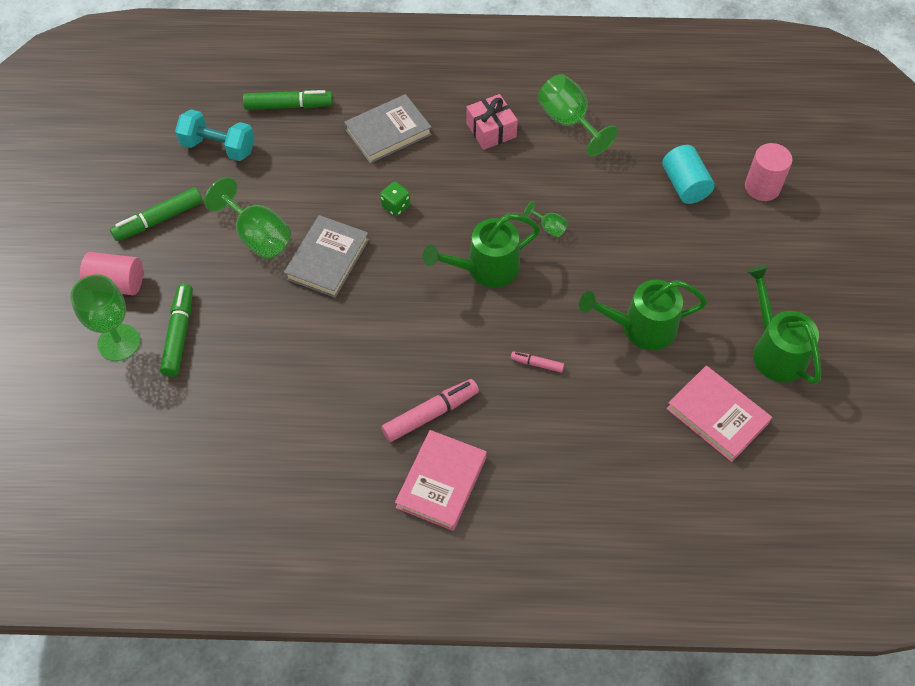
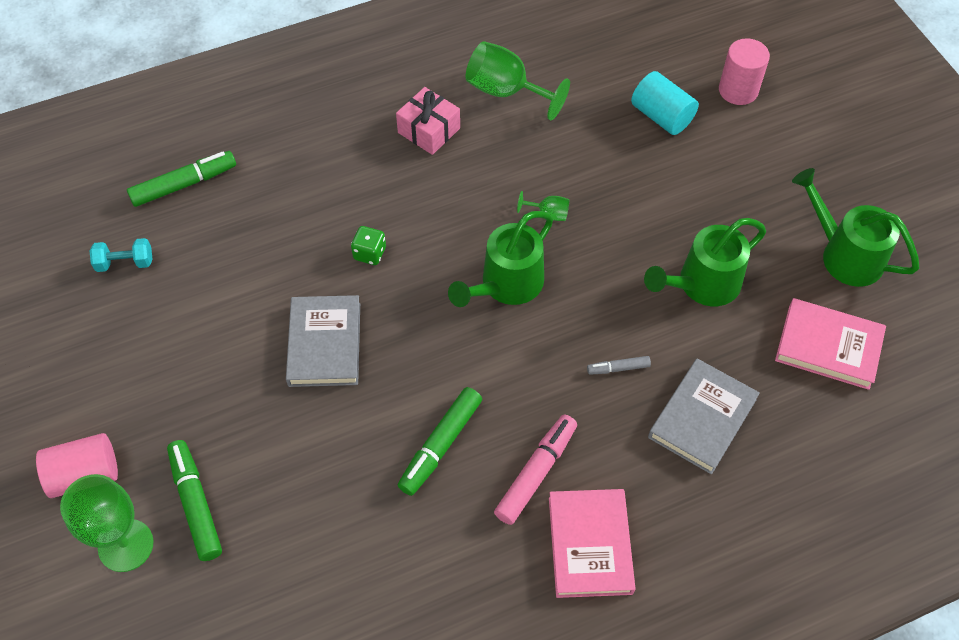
camera: 25 degrees left, 0 degrees up
green marker [110,187,203,241] -> green marker moved to [398,387,482,496]
turquoise dumbbell [175,109,255,161] -> turquoise dumbbell [90,238,152,272], size x0.62
green goblet [204,177,291,259] -> none
grey book [344,94,432,163] -> grey book moved to [648,358,760,474]
pink marker [511,351,564,372] -> grey marker [587,356,651,375]

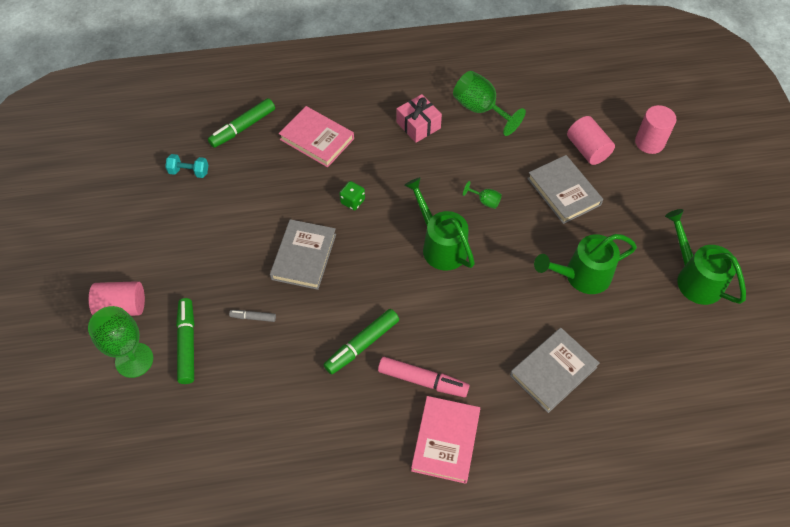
camera: 15 degrees right, 0 degrees up
green marker [127,151,236,207] -> green marker turned 150 degrees clockwise [208,98,275,148]
green watering can [448,211,553,307] -> green watering can turned 90 degrees clockwise [404,177,475,271]
pink marker [494,414,577,525] -> pink marker turned 60 degrees clockwise [378,357,469,397]
grey marker [587,356,651,375] -> grey marker moved to [229,310,276,322]
turquoise cylinder [631,71,699,135] -> pink cylinder [567,116,615,165]
pink book [775,298,886,390] -> pink book moved to [279,106,354,167]
none -> grey book [527,155,603,224]

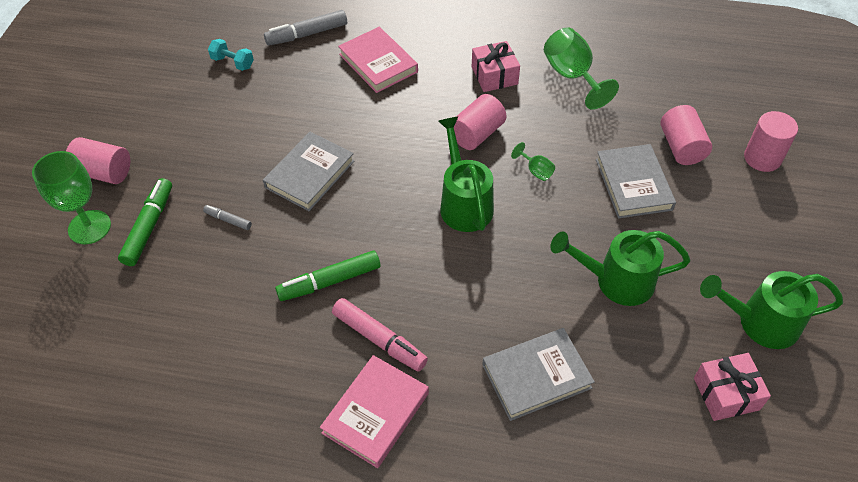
camera: 20 degrees right, 5 degrees down
green marker [208,98,275,148] -> grey marker [264,10,347,46]
green dice [339,181,365,210] -> none
green watering can [665,209,746,305] -> green watering can turned 75 degrees counterclockwise [700,271,843,349]
none -> pink cylinder [454,94,507,150]
none -> pink gift [694,353,771,421]

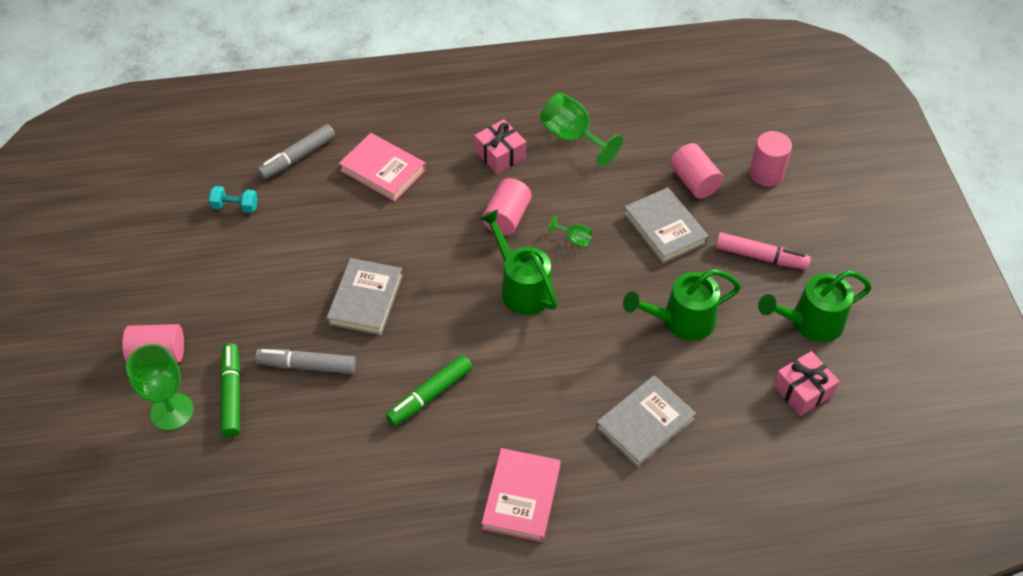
camera: 20 degrees left, 0 degrees up
grey marker [203,205,252,230] -> grey marker [255,349,356,374], size x1.90
pink marker [332,298,428,371] -> pink marker moved to [716,232,811,270]

